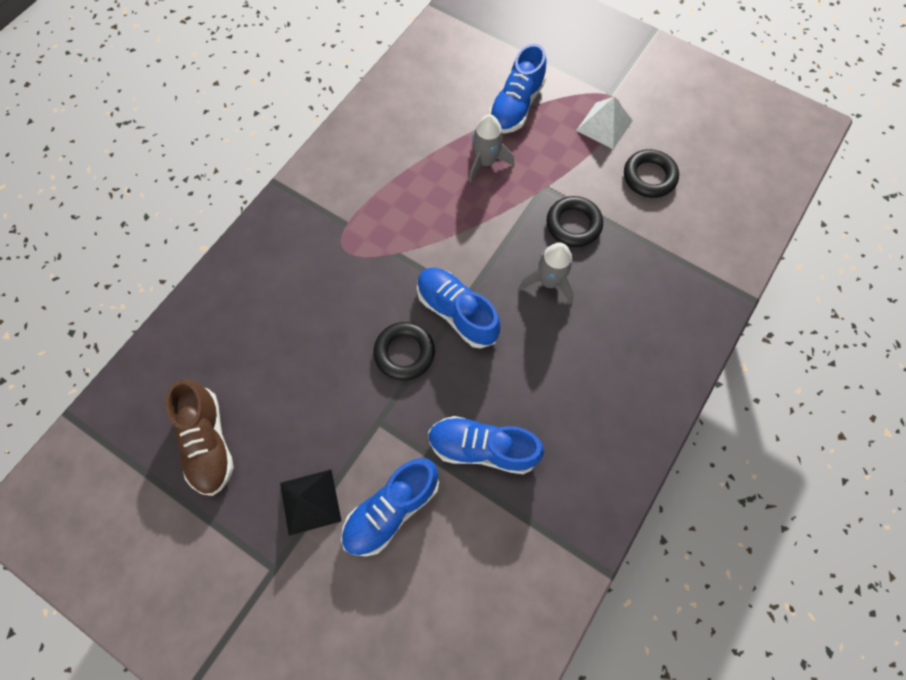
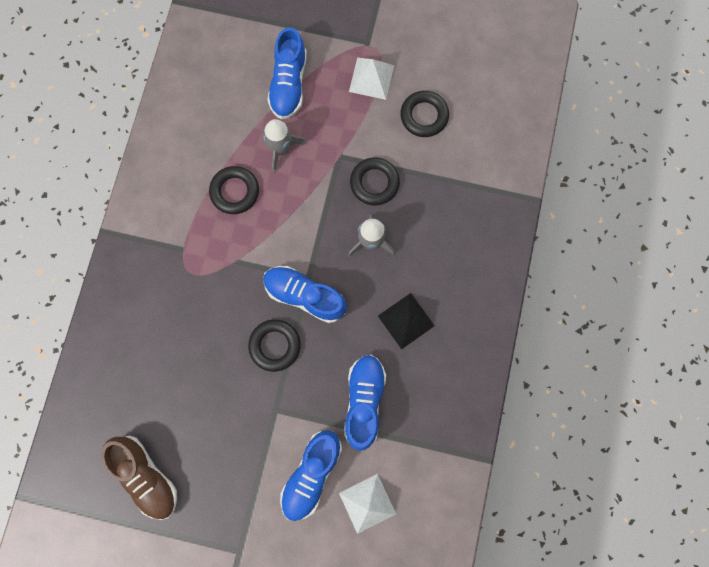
camera: 20 degrees left, 10 degrees up
black pyramid [280,470,342,536] -> black pyramid moved to [378,293,435,349]
blue shoe [428,416,544,474] -> blue shoe turned 105 degrees clockwise [344,355,386,451]
none -> black ring [209,166,259,214]
none -> white pyramid [339,474,396,534]

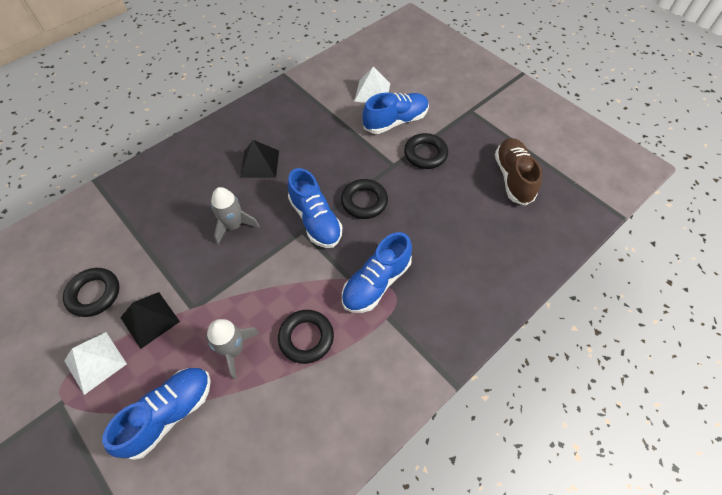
camera: 145 degrees left, 20 degrees down
blue shoe [344,355,386,451] -> blue shoe moved to [342,232,412,313]
black ring [350,157,400,205] -> black ring moved to [404,133,448,169]
none -> black pyramid [120,292,180,349]

